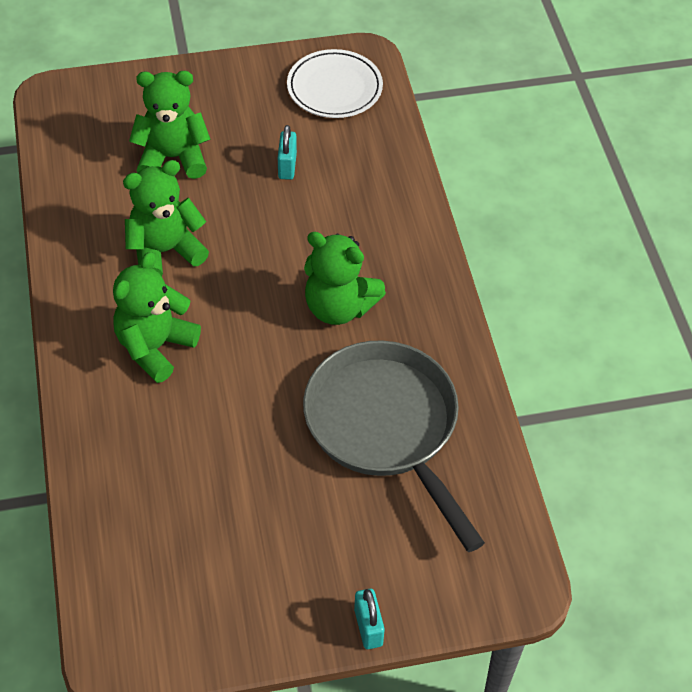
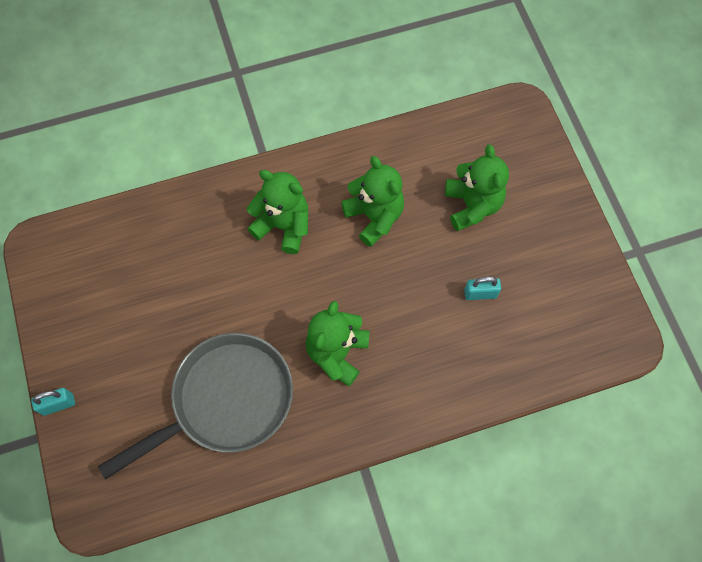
camera: 85 degrees right, 15 degrees up
white plate [287,49,383,118] -> none

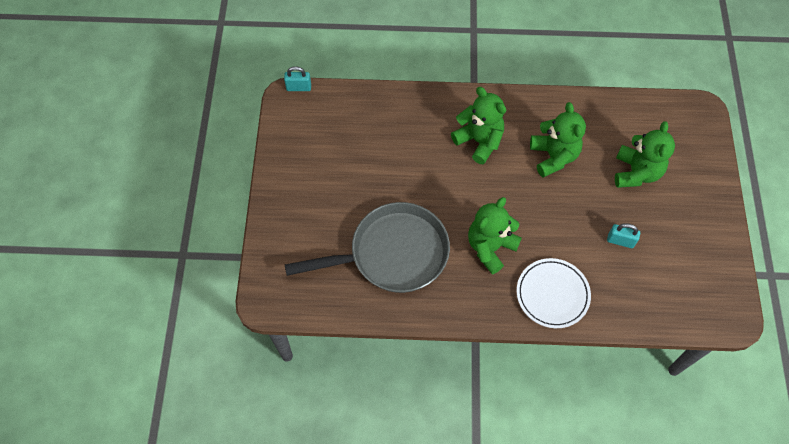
camera: 20 degrees right, 5 degrees down
turquoise padlock [31,388,75,416] -> turquoise padlock moved to [284,66,311,91]
none -> white plate [517,258,591,328]

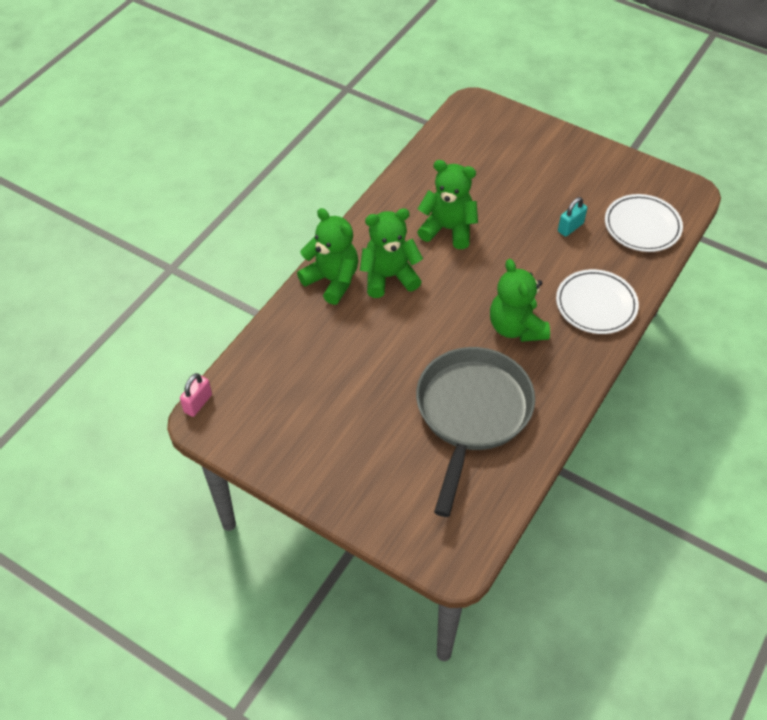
camera: 60 degrees left, 10 degrees down
turquoise padlock [284,66,311,91] -> pink padlock [180,373,212,417]
green teddy bear [615,121,675,188] -> green teddy bear moved to [297,208,358,305]
none -> white plate [605,194,683,252]

